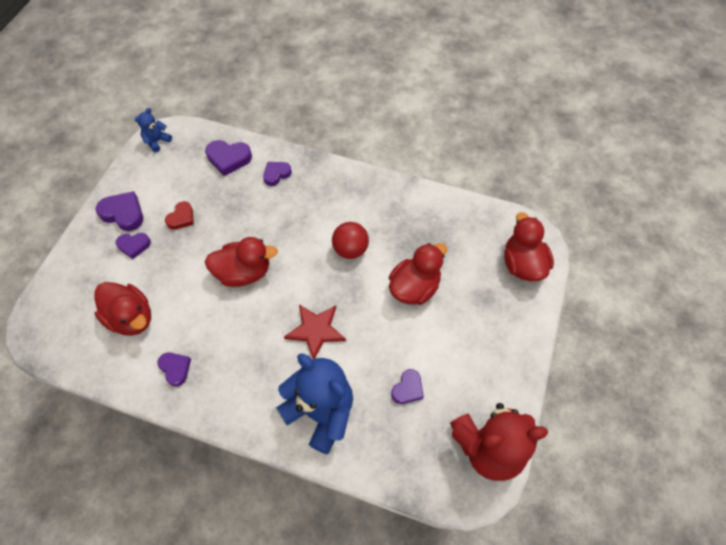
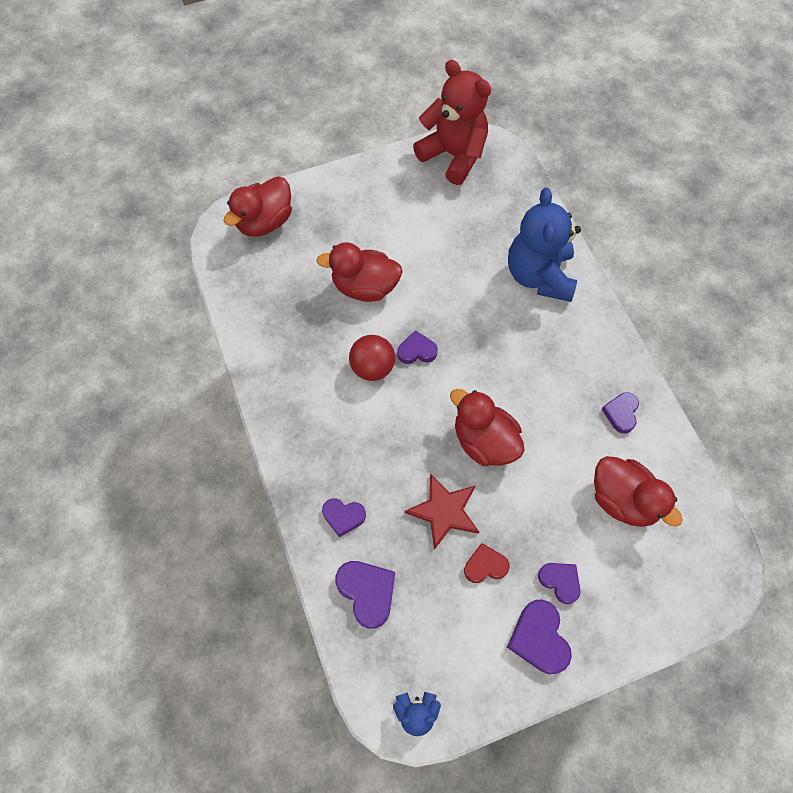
camera: 130 degrees left, 5 degrees up
red duck [95,282,151,336] -> red duck turned 135 degrees clockwise [594,456,683,527]
red star [284,304,346,359] -> red star moved to [405,473,479,550]
purple heart [391,369,424,404] -> purple heart moved to [397,330,438,364]

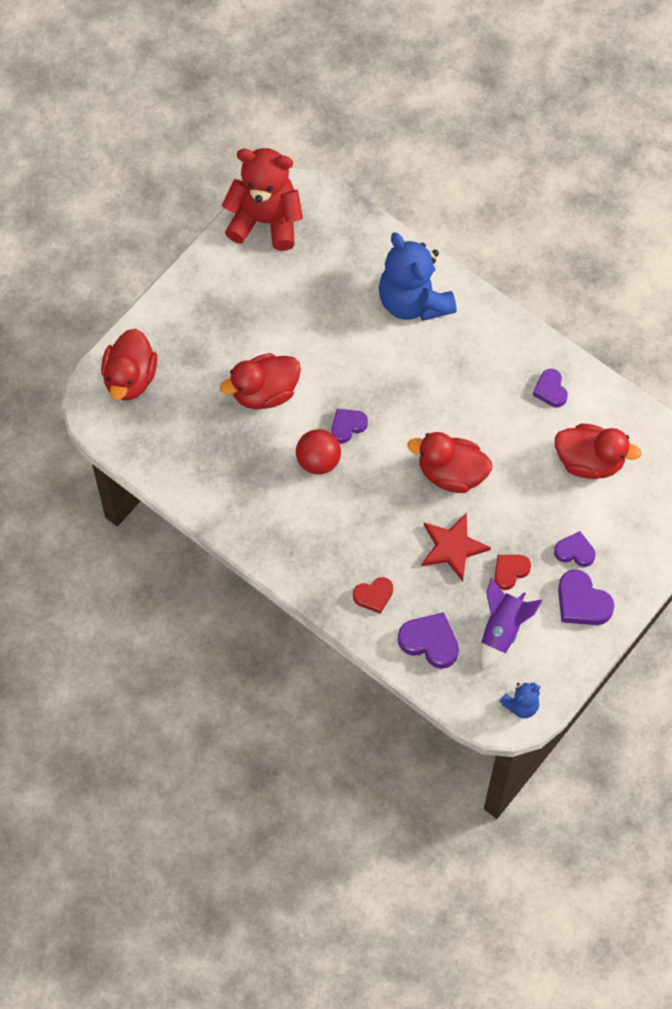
camera: 30 degrees left, 0 degrees up
purple heart [322,498,366,537] -> red heart [353,577,393,614]
none -> purple rocket [480,577,543,670]

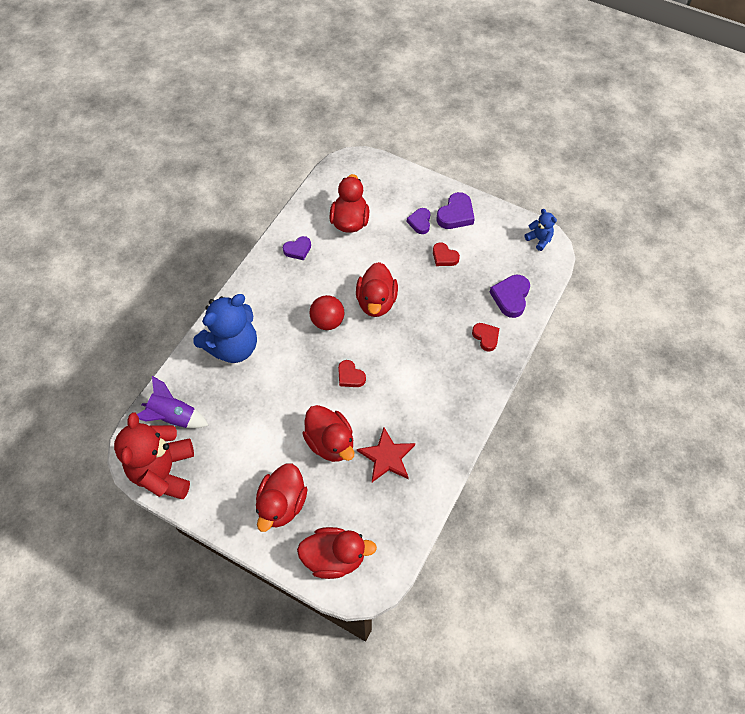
camera: 100 degrees left, 5 degrees down
red ball [296,429,341,474] -> red ball moved to [309,295,344,330]
purple heart [331,409,368,443] -> red heart [338,360,366,387]
red star [421,513,491,581] -> red star moved to [357,427,415,482]
purple rocket [480,577,543,670] -> purple rocket moved to [137,376,209,428]
none -> red duck [256,463,307,532]

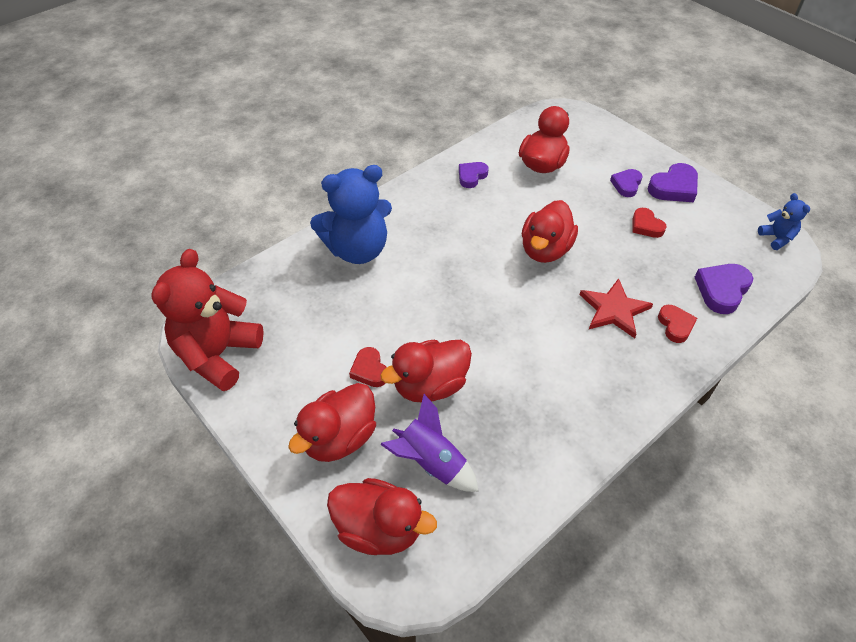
camera: 20 degrees right, 10 degrees down
purple rocket [137,376,209,428] -> purple rocket moved to [380,394,479,492]
purple heart [283,236,311,260] -> purple heart turned 135 degrees clockwise [459,162,489,188]
red duck [302,405,354,462] -> red duck turned 75 degrees clockwise [380,340,472,403]
red ball [309,295,344,330] -> none
red heart [338,360,366,387] -> red heart moved to [349,347,387,387]
red star [357,427,415,482] -> red star moved to [579,278,653,338]

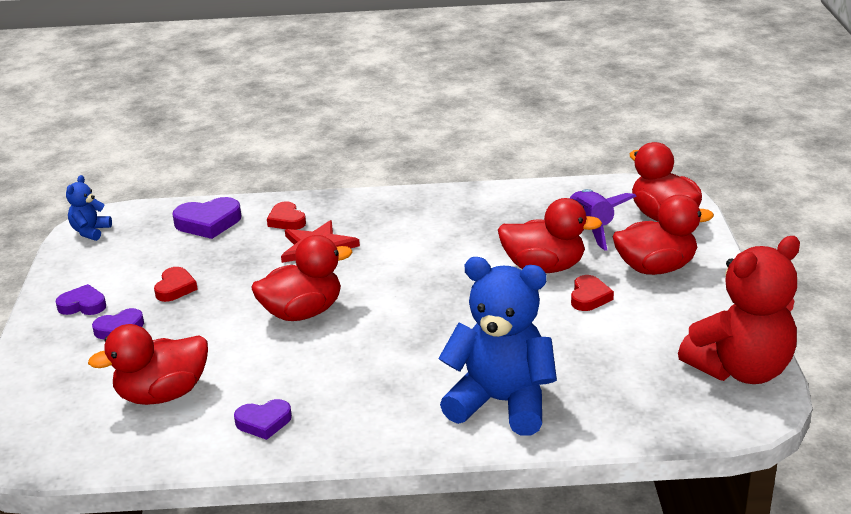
camera: 140 degrees left, 20 degrees down
purple heart [648,163,698,202] -> purple heart [56,284,106,315], size x0.66
red heart [658,305,697,343] -> red heart turned 60 degrees counterclockwise [267,201,306,230]

